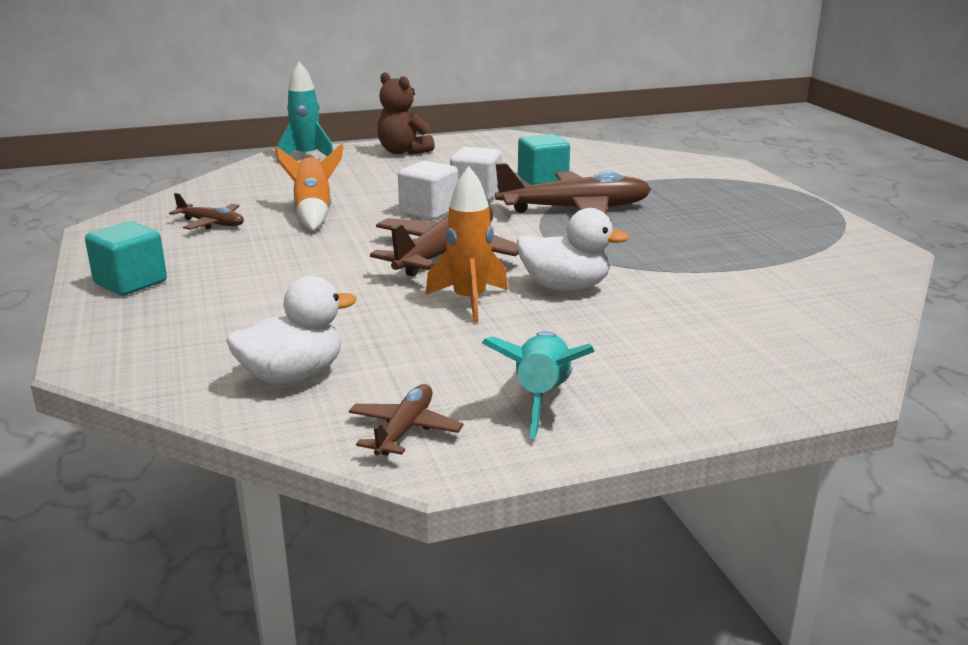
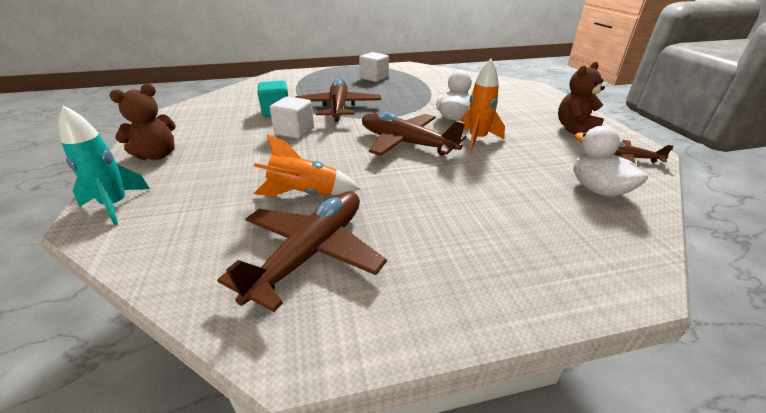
camera: 85 degrees left, 10 degrees up
turquoise cube [85,221,167,295] -> none
brown plane [169,193,244,230] -> brown plane [217,192,387,312], size x1.98
white cube [398,161,458,220] -> white cube moved to [359,52,389,82]
turquoise rocket [482,331,595,439] -> brown teddy bear [558,62,605,135]

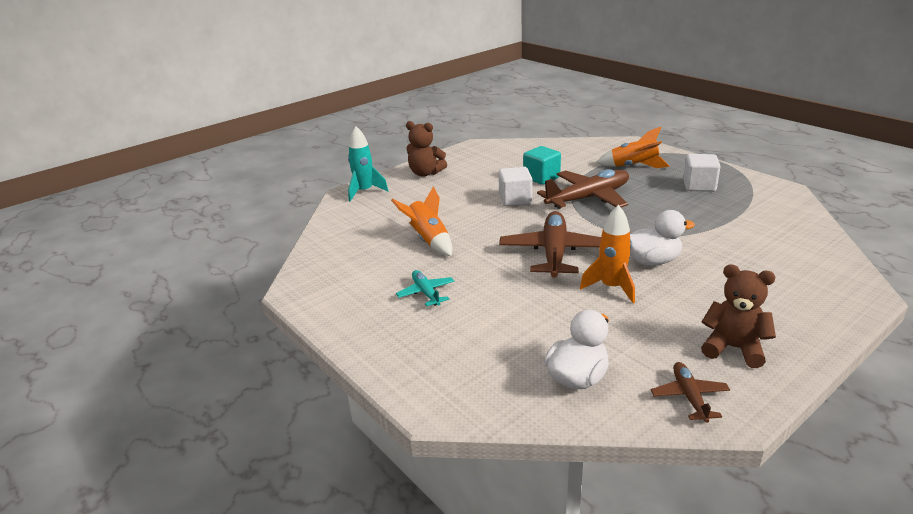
camera: 65 degrees right, 5 degrees down
brown plane [217,192,387,312] -> none
none -> turquoise plane [396,270,454,306]
none -> orange rocket [596,127,670,168]

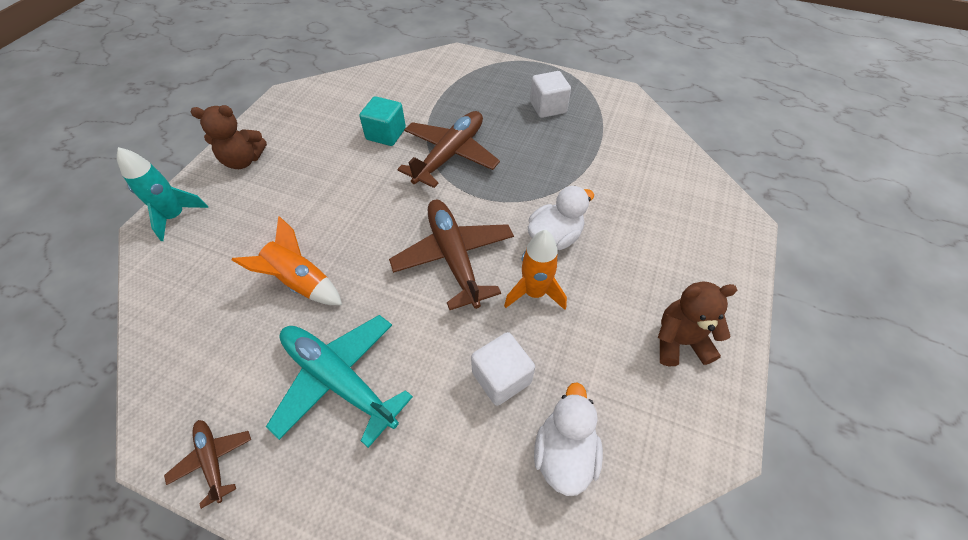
camera: 30 degrees left, 25 degrees up
turquoise plane [396,270,454,306] -> turquoise plane [266,315,413,448], size x1.98
white cube [498,167,532,206] -> white cube moved to [471,332,535,406]
orange rocket [596,127,670,168] -> none
brown plane [651,362,730,423] -> brown plane moved to [164,420,251,509]

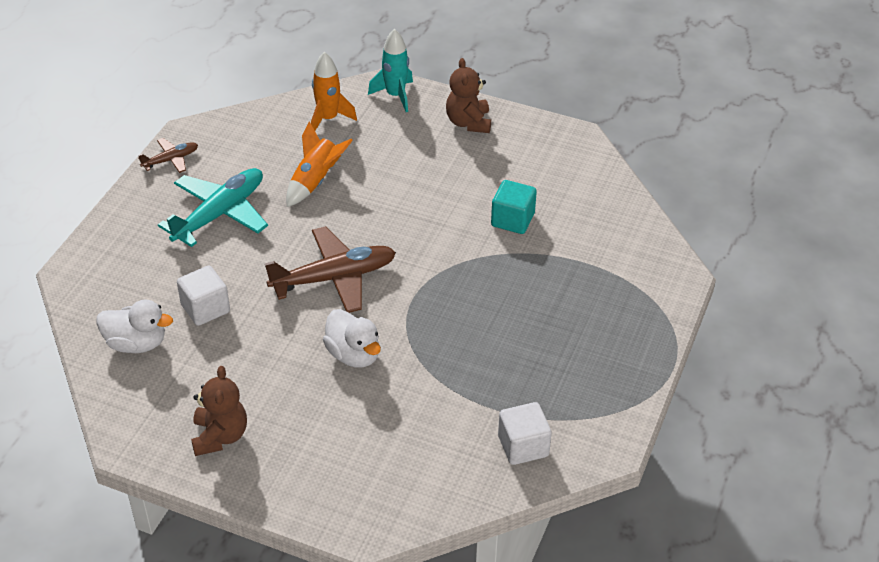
camera: 90 degrees right, 10 degrees down
brown plane [398,111,500,188] -> none
orange rocket [504,230,567,310] -> orange rocket moved to [311,51,357,131]
white cube [530,71,571,118] -> white cube moved to [498,402,552,465]

